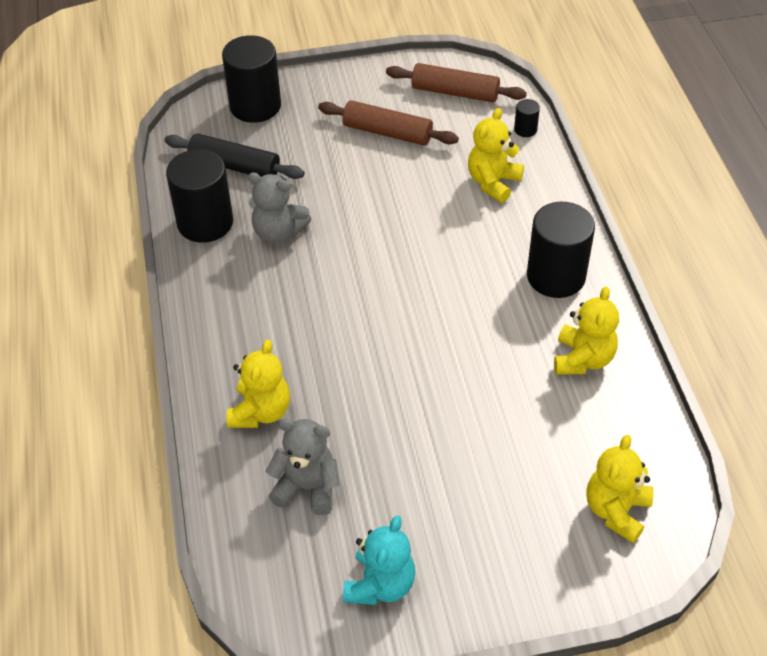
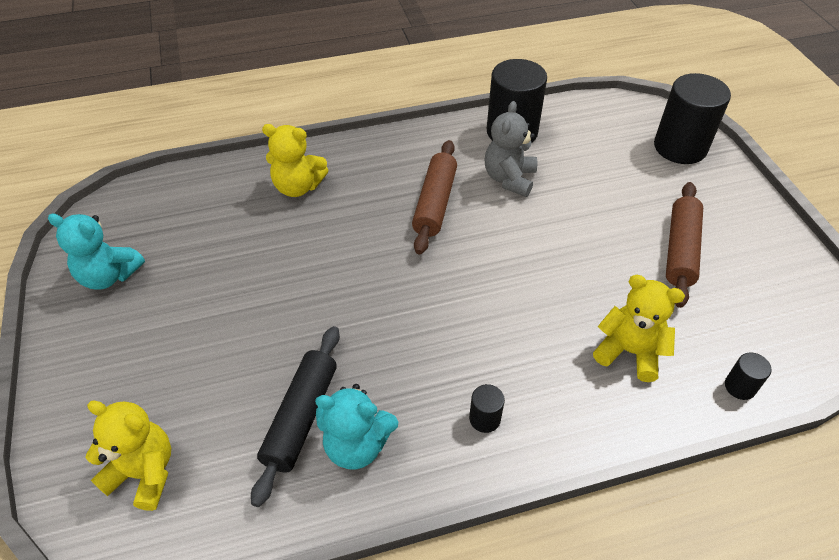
camera: 85 degrees right, 0 degrees up
black rolling pin [164,133,305,179] -> black rolling pin moved to [251,326,340,507]
grey teddy bear [266,418,340,515] -> none
brown rolling pin [386,63,527,102] -> brown rolling pin moved to [412,140,457,254]
black cylinder [527,202,595,298] -> black cylinder [469,384,505,433], size x0.44
yellow teddy bear [554,286,619,375] -> turquoise teddy bear [315,384,398,469]

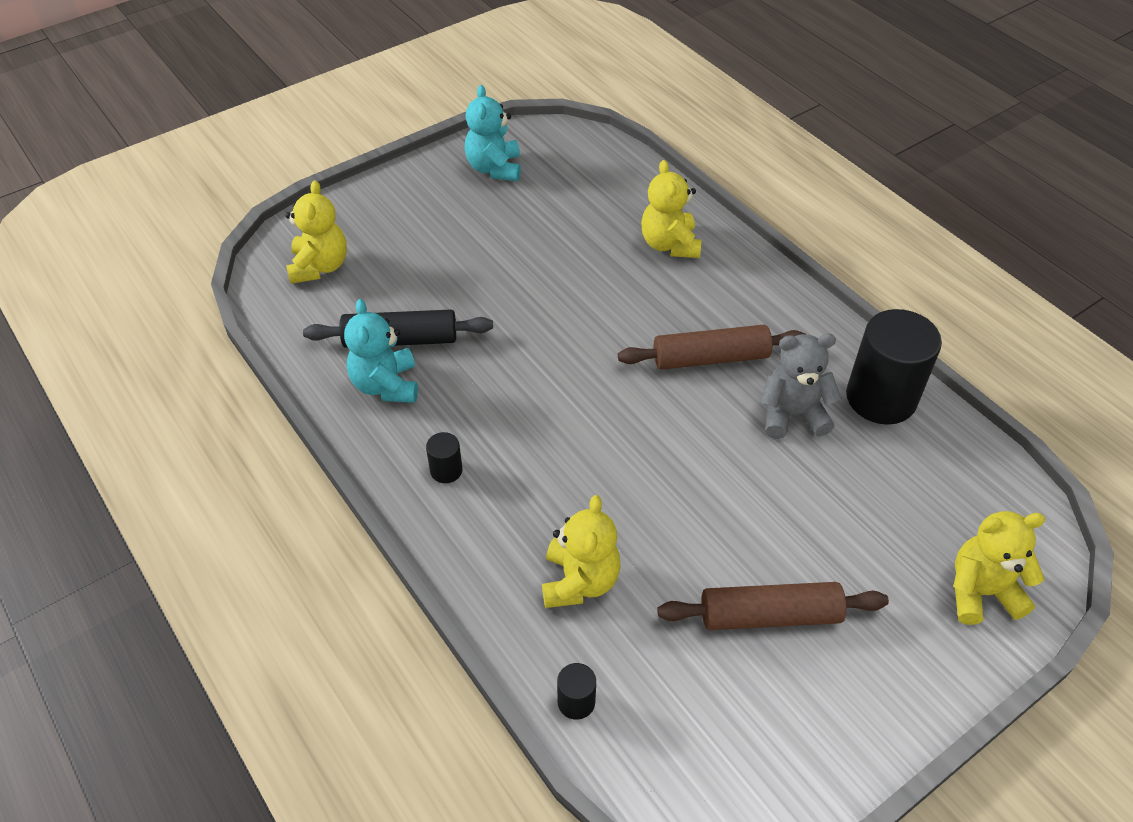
camera: 70 degrees right, 0 degrees up
black cylinder [654,73,731,164] -> yellow teddy bear [953,511,1046,625]

